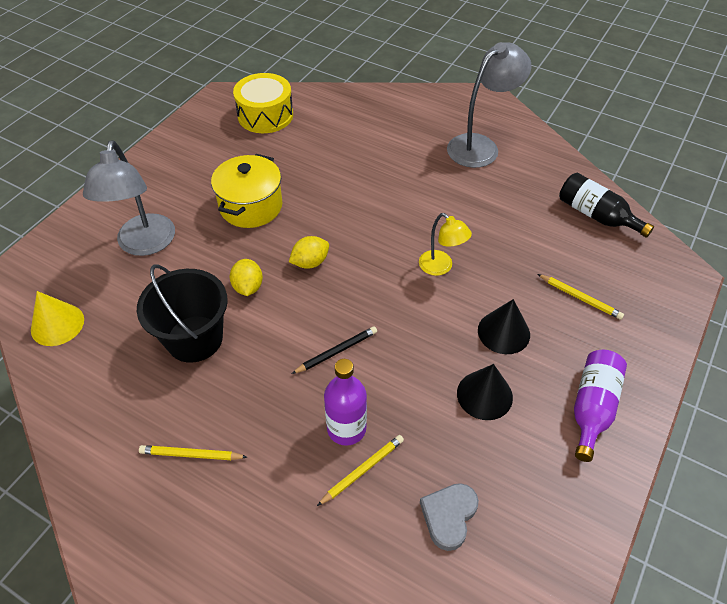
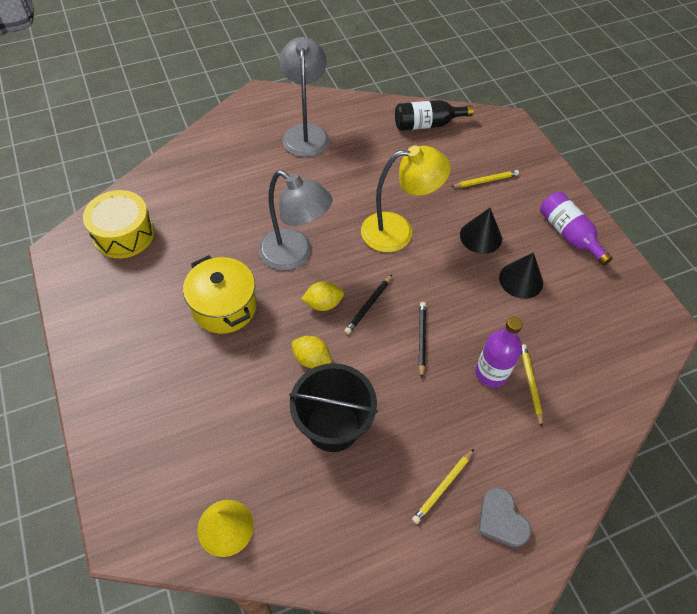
camera: 55 degrees left, 5 degrees up
grey lamp [83,140,175,256] -> grey lamp moved to [259,170,332,270]
yellow lemon [289,236,329,269] -> yellow lemon turned 75 degrees clockwise [301,281,344,311]
yellow lamp [419,213,472,276] -> yellow lamp [361,145,451,252], size x1.75
grey heart [420,483,479,551] -> grey heart moved to [478,487,531,547]
none -> black pencil [344,275,392,334]

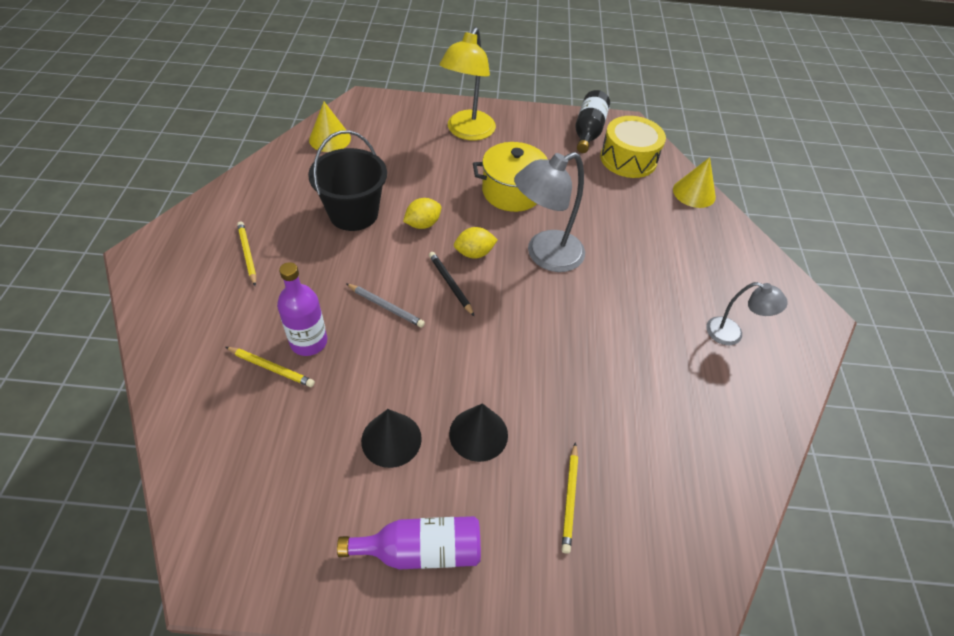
camera: 115 degrees right, 5 degrees down
grey lamp [279,37,329,157] -> grey lamp [706,282,788,345], size x0.57
yellow lemon [301,281,344,311] -> yellow lemon turned 60 degrees clockwise [454,227,498,259]
yellow lamp [361,145,451,252] -> yellow lamp moved to [440,27,496,141]
black bottle [395,100,473,131] -> black bottle moved to [575,90,610,153]
black pencil [419,302,426,379] -> grey pencil [347,284,425,327]
grey heart [478,487,531,547] -> none
none -> yellow cone [673,157,716,208]

